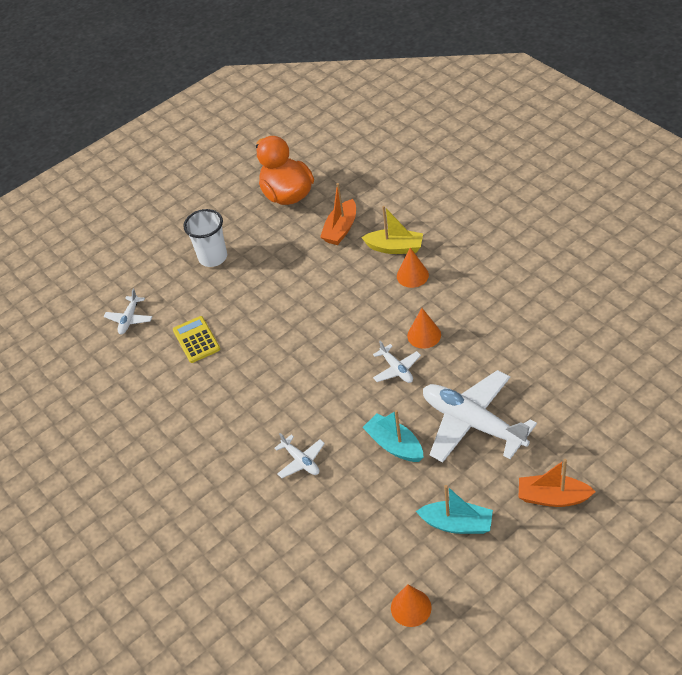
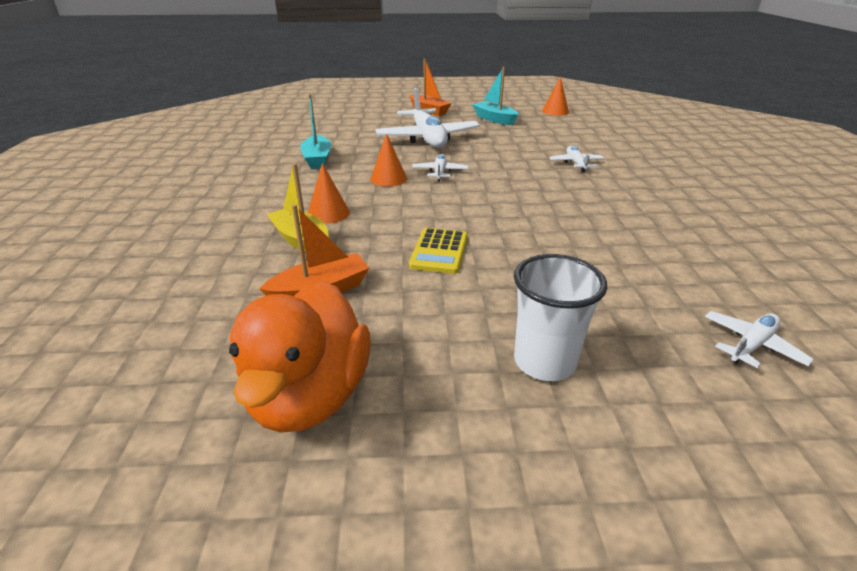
camera: 150 degrees left, 15 degrees down
yellow calculator [173,316,220,363] -> yellow calculator moved to [409,228,468,274]
turquoise boat [362,410,424,462] -> turquoise boat moved to [300,94,332,169]

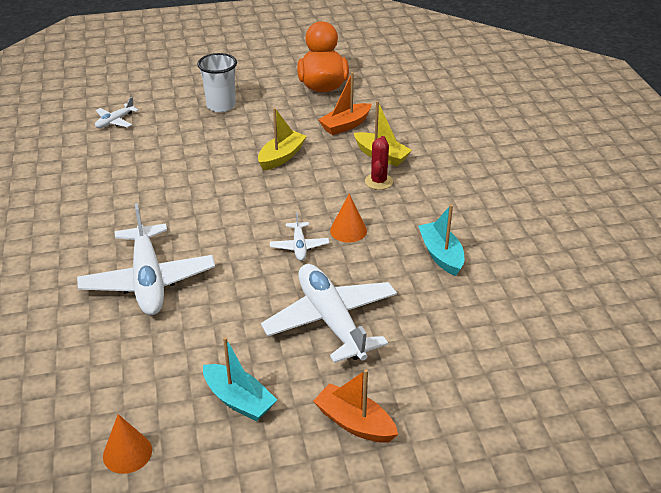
camera: 170 degrees right, 5 degrees up
orange cone [308,163,350,224] -> red cactus [365,136,393,190]
yellow calculator [409,228,468,274] -> yellow boat [258,108,307,170]
white plane [549,146,604,172] -> white plane [77,203,215,315], size x2.16

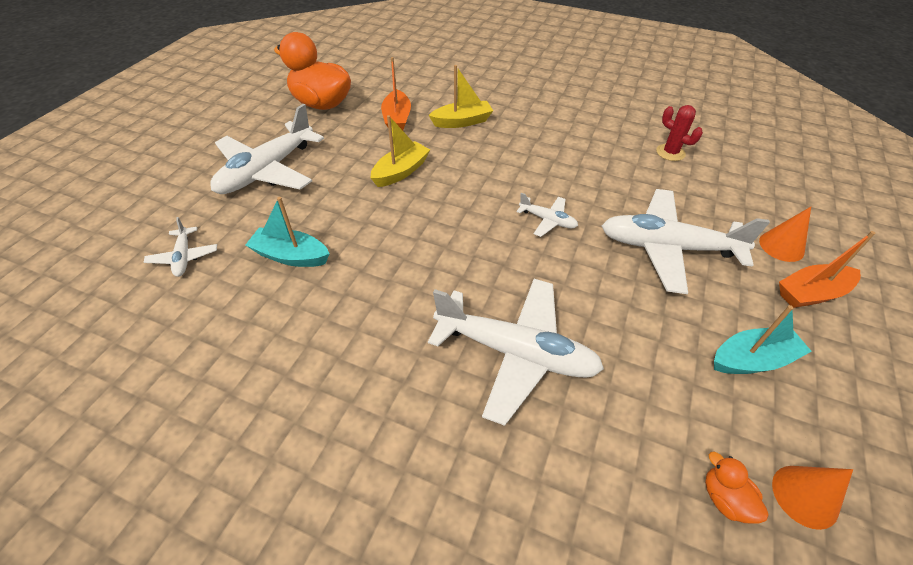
camera: 55 degrees left, 10 degrees up
white cup [197,53,237,112] -> white plane [210,104,324,194]
yellow boat [258,108,307,170] -> yellow boat turned 60 degrees clockwise [370,115,430,187]
orange cone [330,194,367,243] -> orange cone moved to [759,207,811,262]
red cactus [365,136,393,190] -> red cactus moved to [656,105,703,161]
turquoise boat [418,204,464,276] -> turquoise boat moved to [245,197,330,267]
none -> orange duck [705,451,768,524]

